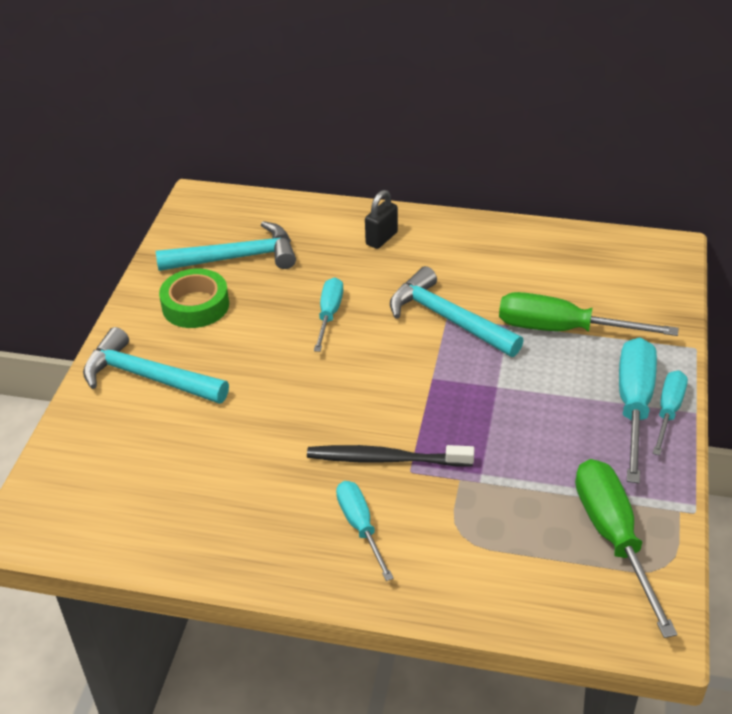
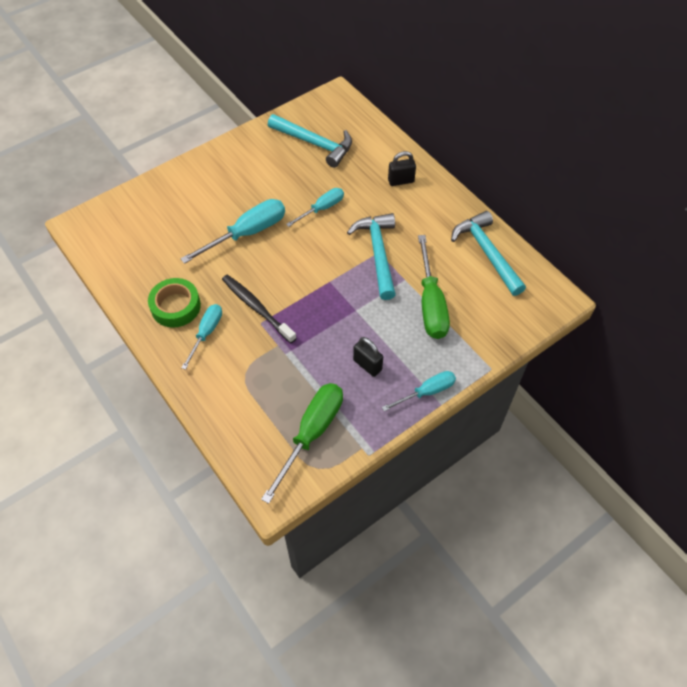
camera: 40 degrees right, 15 degrees up
turquoise hammer [83,327,229,404] -> turquoise hammer moved to [451,211,526,296]
green tape [159,269,229,328] -> green tape moved to [148,278,201,327]
green screwdriver [499,292,679,336] -> green screwdriver turned 150 degrees counterclockwise [418,235,450,339]
turquoise screwdriver [619,337,657,484] -> turquoise screwdriver moved to [180,199,285,264]
none -> black padlock [353,337,383,377]

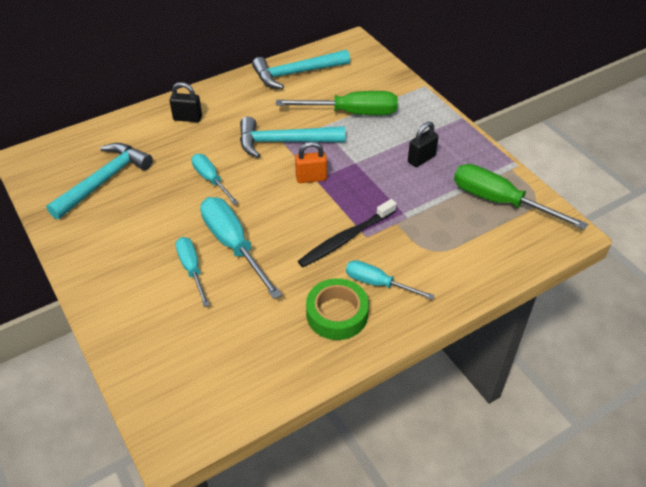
camera: 85 degrees left, 10 degrees down
turquoise screwdriver [382,371,456,411] -> turquoise screwdriver moved to [176,237,209,307]
black padlock [388,151,416,186] -> black padlock turned 75 degrees counterclockwise [170,82,202,122]
none -> orange padlock [295,142,327,183]

